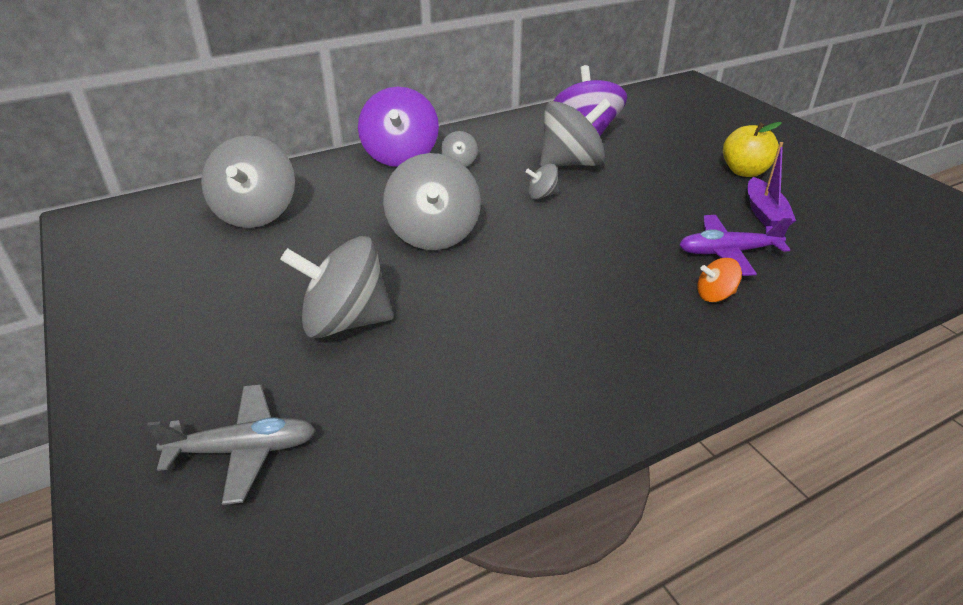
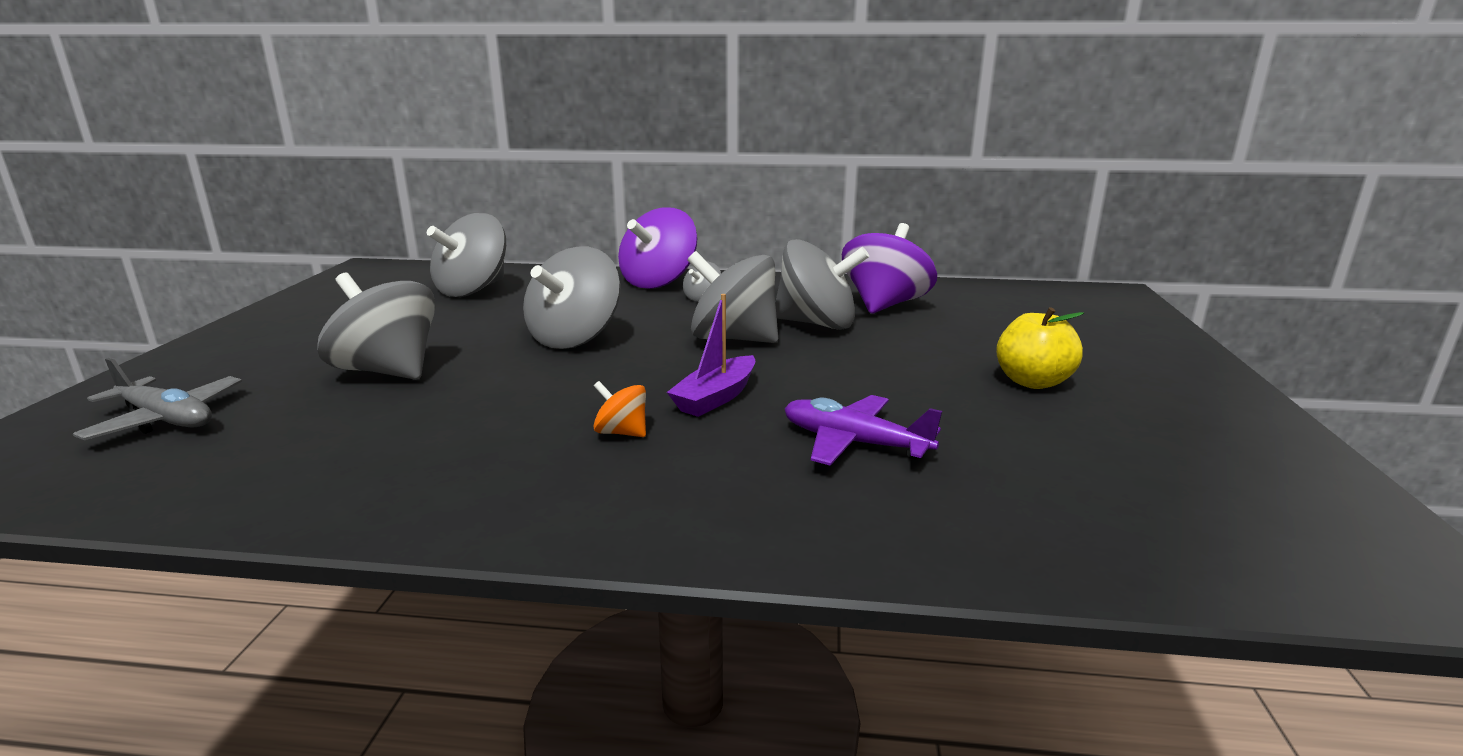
camera: 35 degrees right, 15 degrees down
grey spinning top [526,164,559,199] -> grey spinning top [687,251,778,343], size x2.18
orange spinning top [697,258,742,302] -> orange spinning top moved to [593,381,646,437]
purple boat [748,142,796,227] -> purple boat moved to [667,294,755,417]

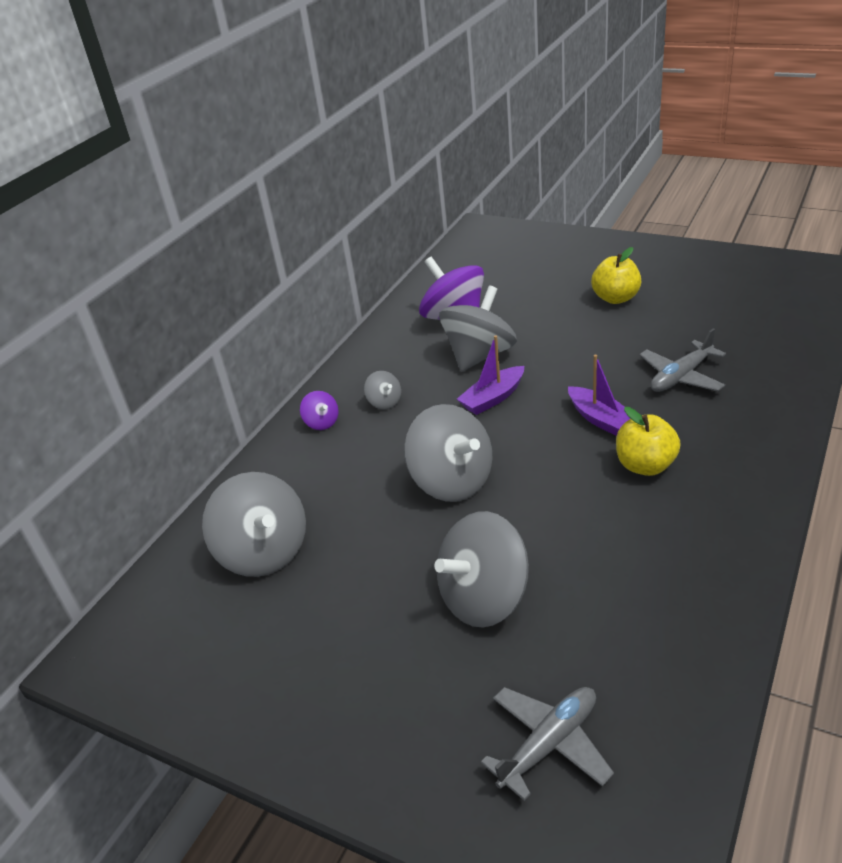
camera: 65 degrees left, 15 degrees up
orange spinning top [593,381,646,437] -> yellow apple [616,407,681,476]
purple spinning top [618,208,697,289] -> purple spinning top [300,391,339,430], size x0.46
grey spinning top [687,251,778,343] -> purple boat [457,335,524,415]
purple plane [784,395,942,466] -> grey plane [639,328,726,392]

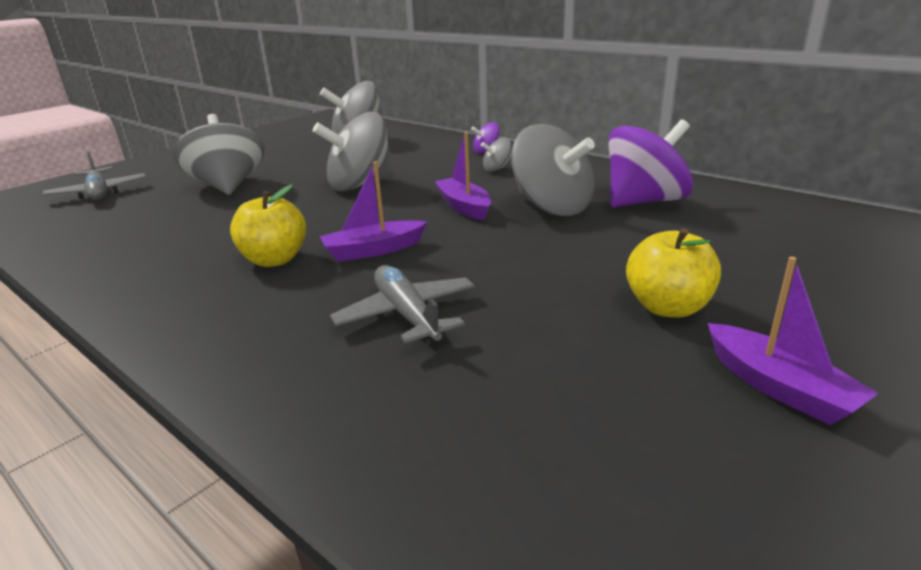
camera: 100 degrees right, 10 degrees down
none -> purple boat [708,257,879,425]

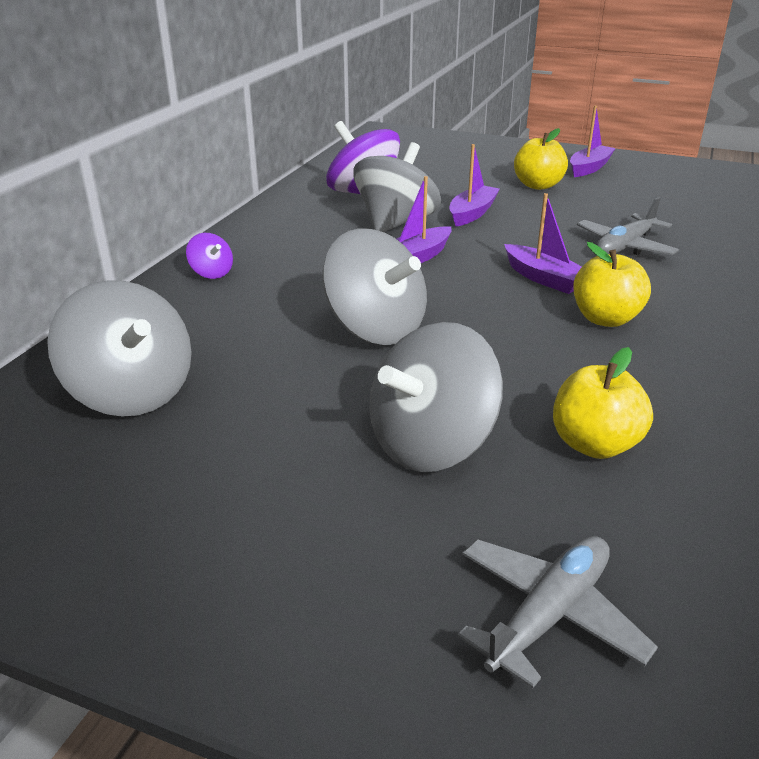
camera: 110 degrees left, 5 degrees up
grey spinning top [481,138,512,172] -> none
none -> purple boat [449,144,500,227]
none -> yellow apple [553,347,653,459]

